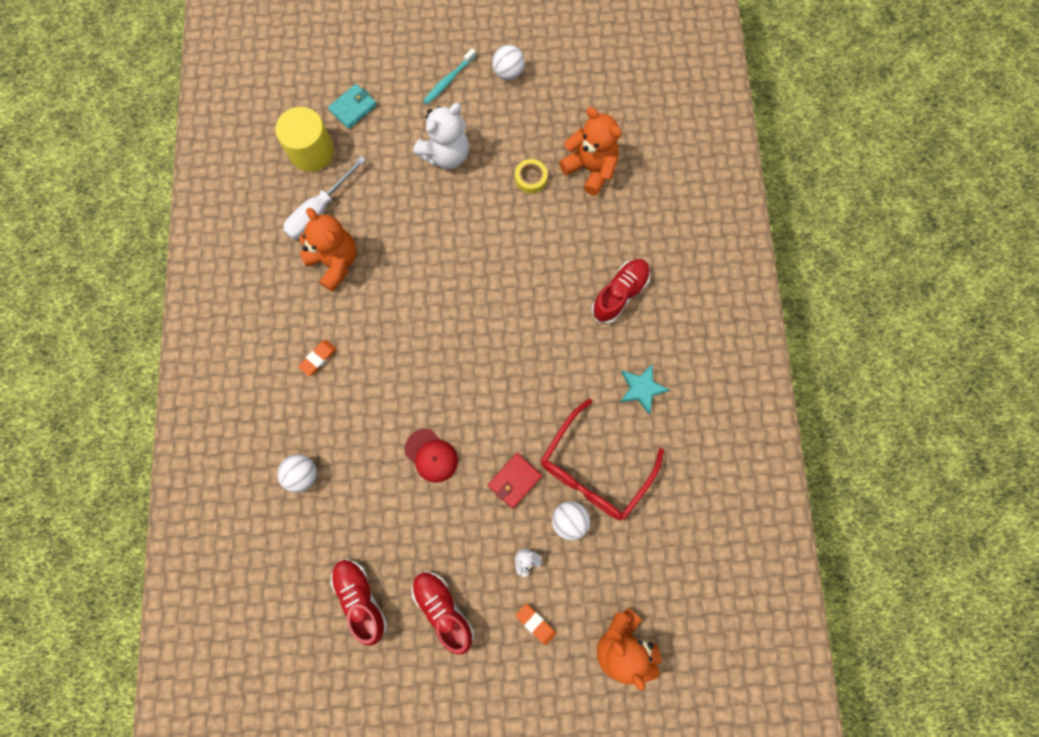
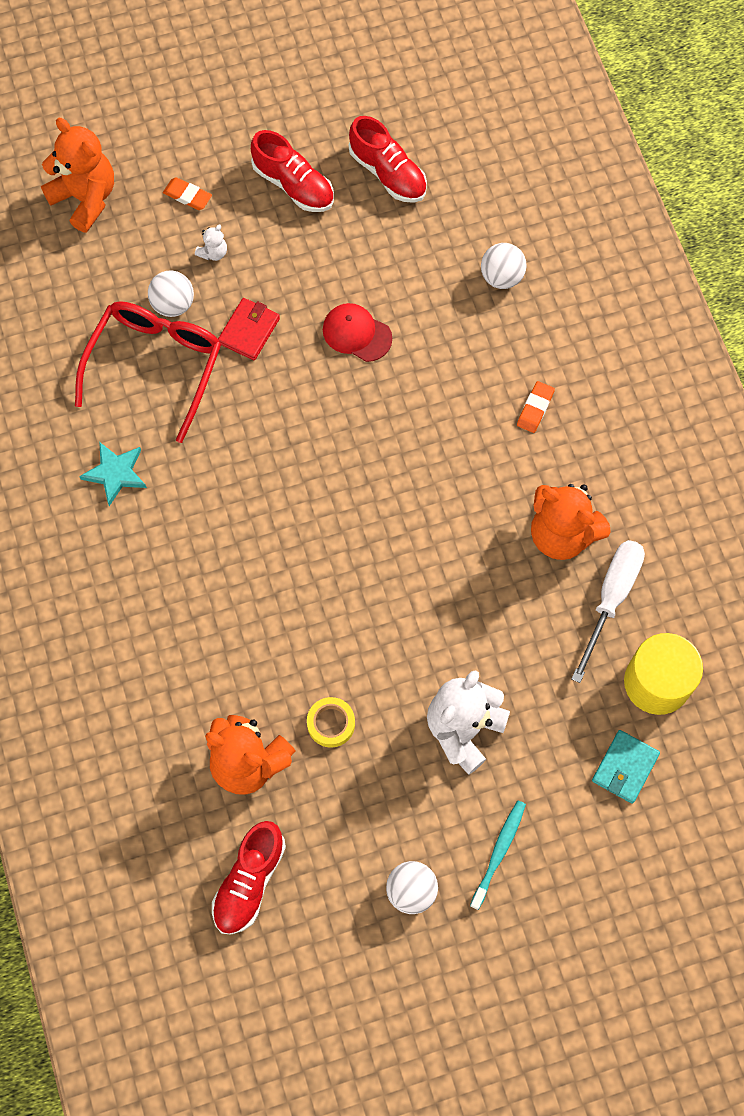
camera: 165 degrees right, 5 degrees down
red shoe [591,259,650,324] -> red shoe moved to [212,821,286,935]

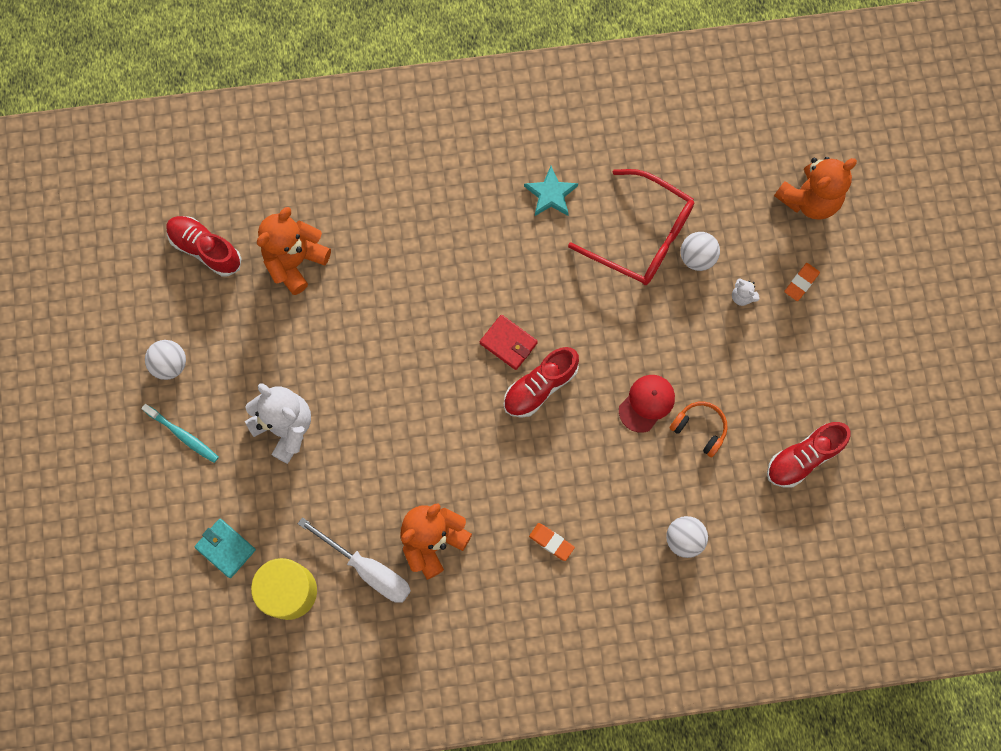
camera: 100 degrees right, 5 degrees up
red wallet [218,298,280,360] -> red wallet moved to [480,315,538,370]
red shoe [251,130,334,212] -> red shoe moved to [504,347,579,418]
yellow tape [307,697,355,748] -> none
none -> orange headphones [670,401,727,457]

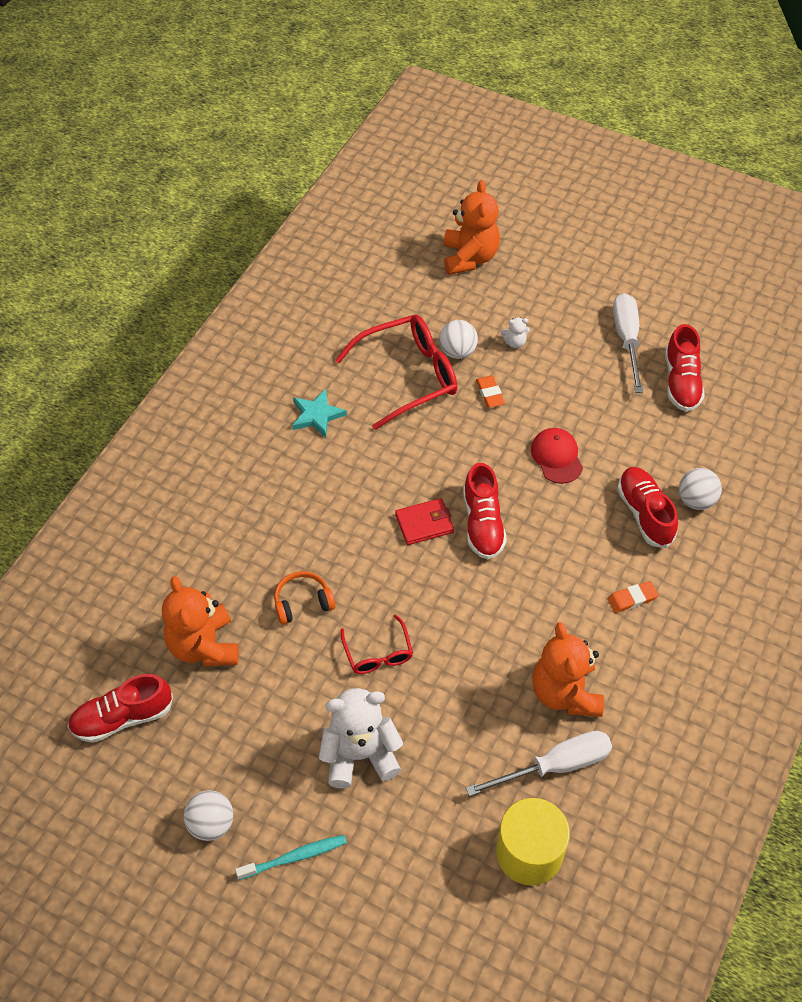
camera: 55 degrees left, 20 degrees down
turquoise wallet [195,519,256,578] -> none
orange headphones [670,401,727,457] -> orange headphones moved to [274,571,335,625]
orange eraser [784,263,820,301] -> orange eraser moved to [476,375,505,408]
none -> red glasses [341,614,413,674]
none -> white screwdriver [613,293,643,393]
none -> red shoe [617,467,678,548]

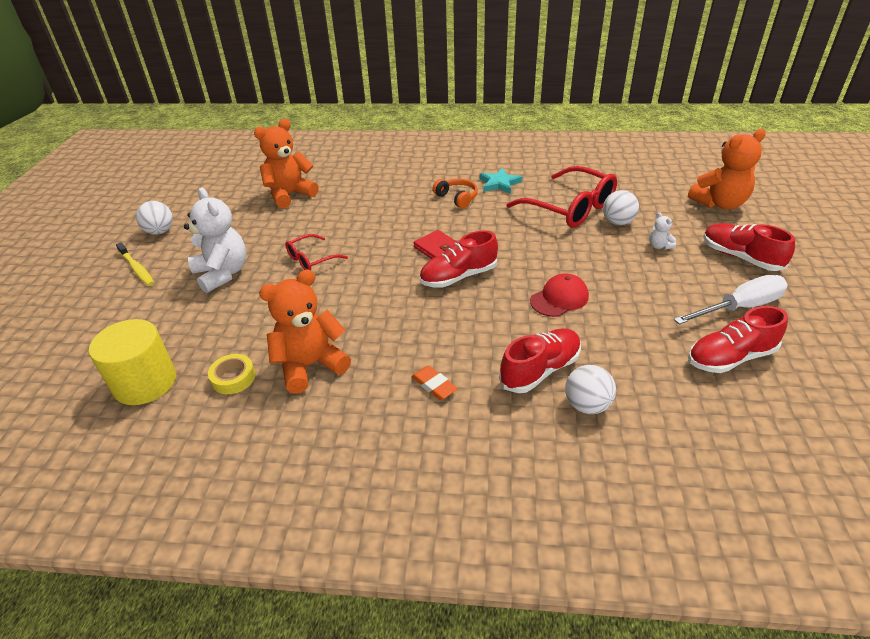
camera: 70 degrees right, 15 degrees down
red shoe [68,674,173,743] -> red shoe moved to [703,223,795,271]
turquoise toothbrush [235,835,347,880] -> yellow toothbrush [116,242,154,286]
orange headphones [274,571,335,625] -> orange headphones moved to [433,179,478,208]
white screwdriver [466,731,612,796] -> yellow tape [208,354,255,394]
orange eraser [476,375,505,408] -> none

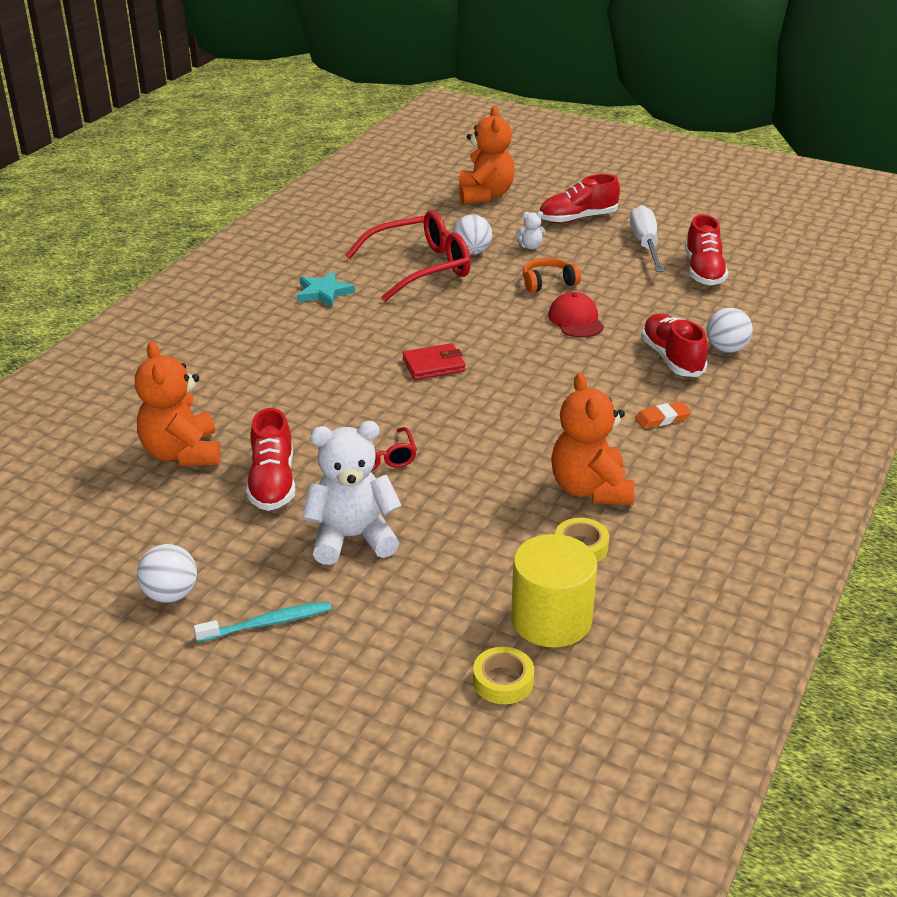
camera: 70 degrees left, 5 degrees down
yellow toothbrush [116,242,154,286] -> turquoise toothbrush [194,601,331,642]
red shoe [419,231,498,288] -> red shoe moved to [246,408,295,511]
orange headphones [433,179,478,208] -> orange headphones moved to [523,258,581,293]
none -> yellow tape [473,647,534,704]

